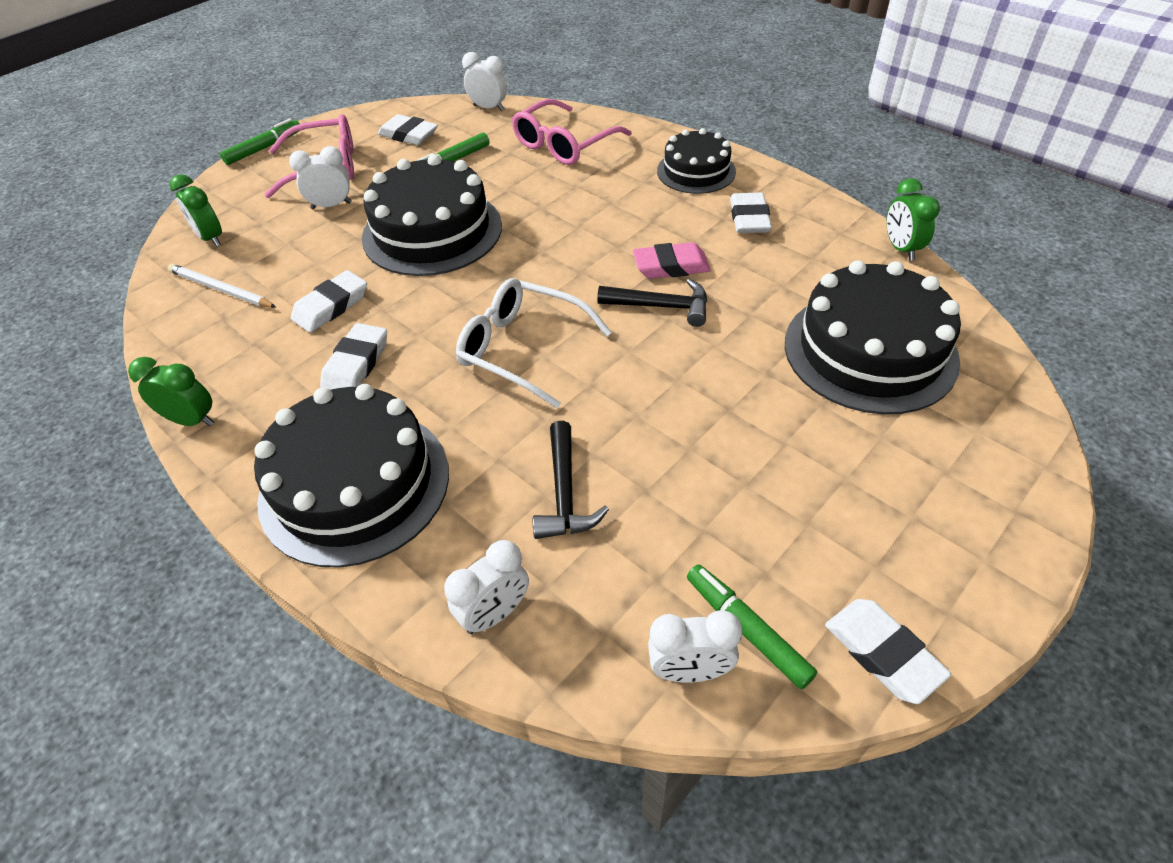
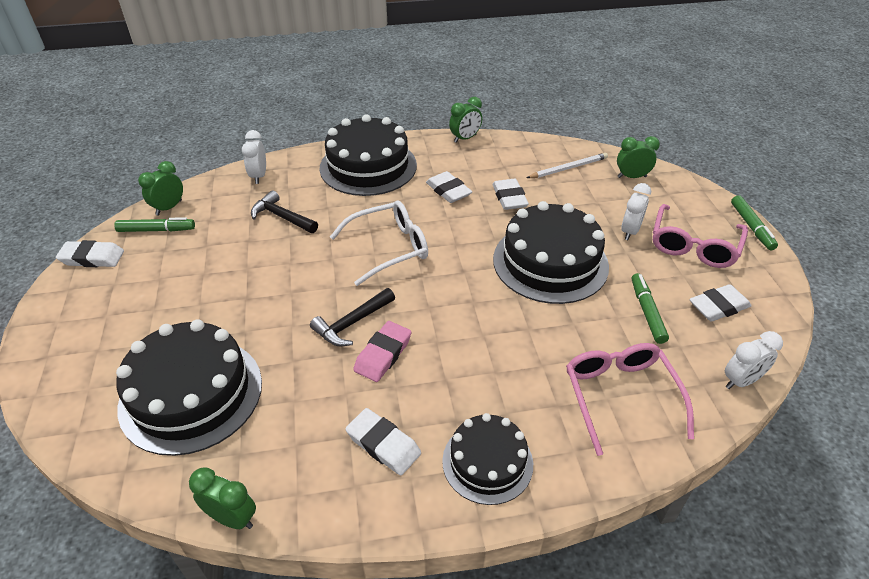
camera: 125 degrees right, 5 degrees down
white clock [648,610,742,683] -> green clock [138,161,183,216]

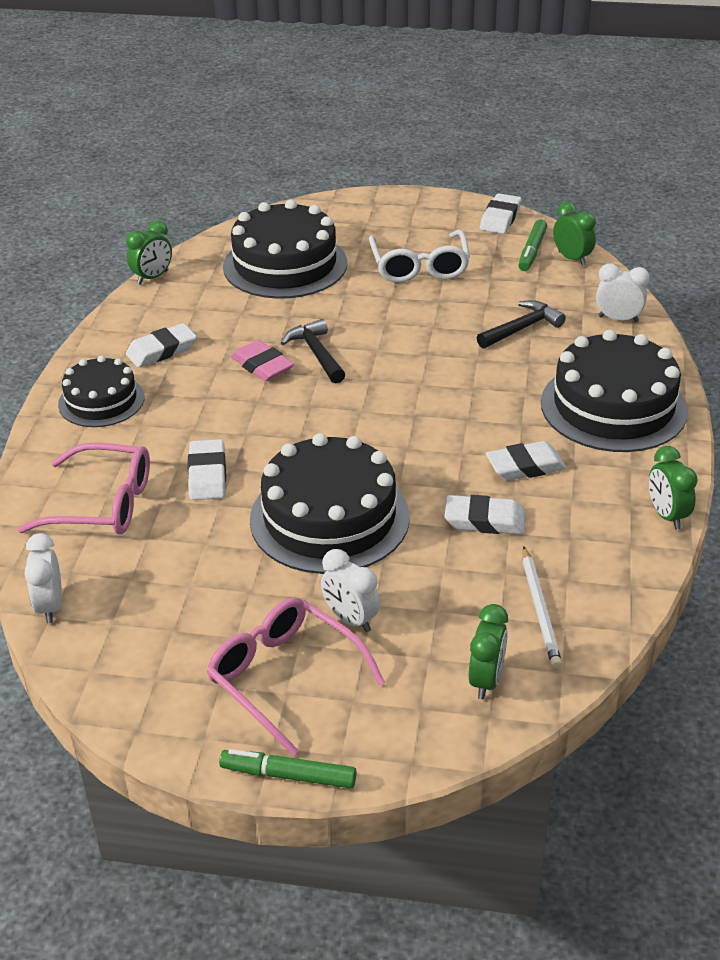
camera: 110 degrees right, 5 degrees down
white glasses [330,201,428,286] -> white glasses moved to [369,230,470,283]
green marker [632,273,669,344] -> none
white eraser [689,284,752,322] -> white eraser moved to [188,439,226,500]

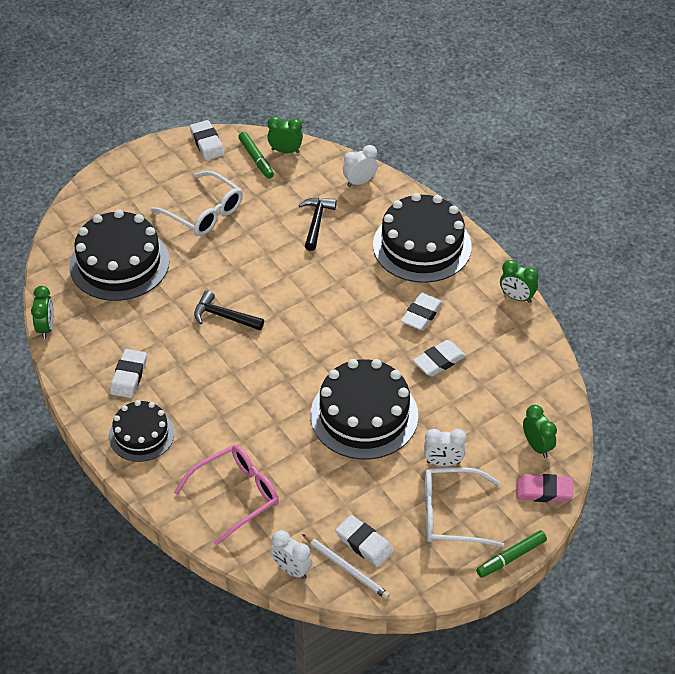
camera: 45 degrees left, 10 degrees up
white eraser [188,439,226,500] -> white eraser moved to [336,515,394,567]
pink glasses [207,598,385,756] -> white glasses [425,467,505,548]
pink eraser [231,340,294,381] -> pink eraser moved to [516,474,573,503]
white pencil [522,546,562,669] -> white pencil moved to [302,534,390,599]

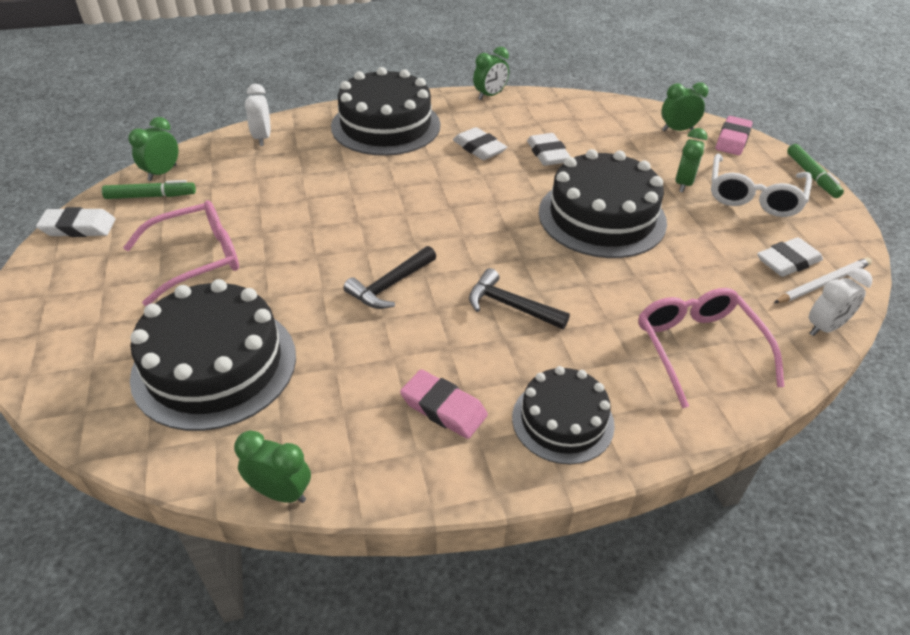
camera: 70 degrees left, 5 degrees down
white eraser [110,349,147,398] -> pink eraser [400,369,488,439]
white glasses [151,171,243,236] -> pink glasses [123,200,239,306]
black hammer [298,198,337,251] -> black hammer moved to [469,268,570,329]
white clock [424,429,467,466] -> green clock [675,128,707,193]

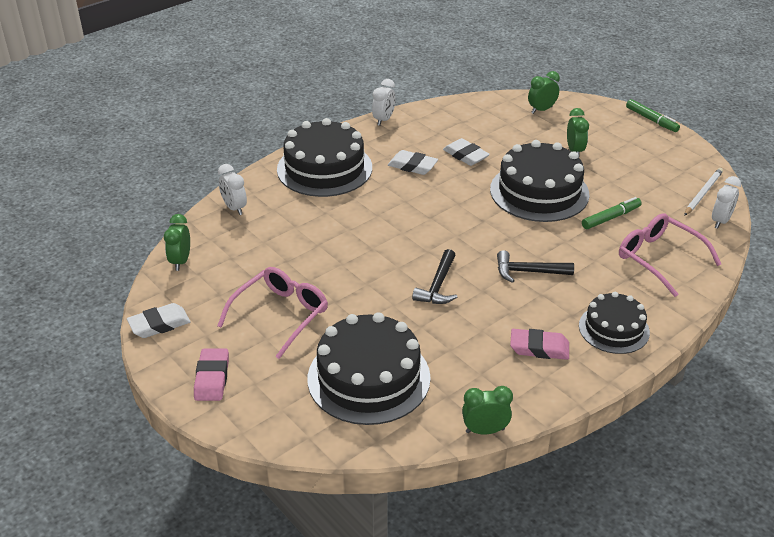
camera: 25 degrees left, 5 degrees down
green marker [102,180,196,199] -> green marker moved to [582,197,642,229]
green clock [473,47,509,100] -> white clock [372,79,395,126]
white glasses [711,153,812,217] -> none
pink eraser [716,116,753,155] -> pink eraser moved to [194,348,229,401]
white eraser [757,237,823,277] -> none

